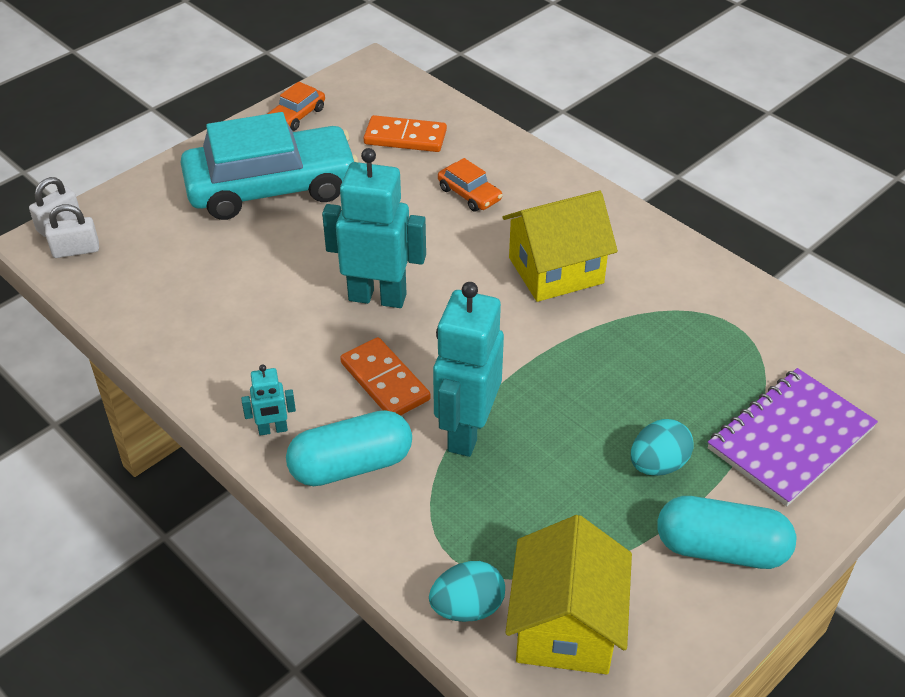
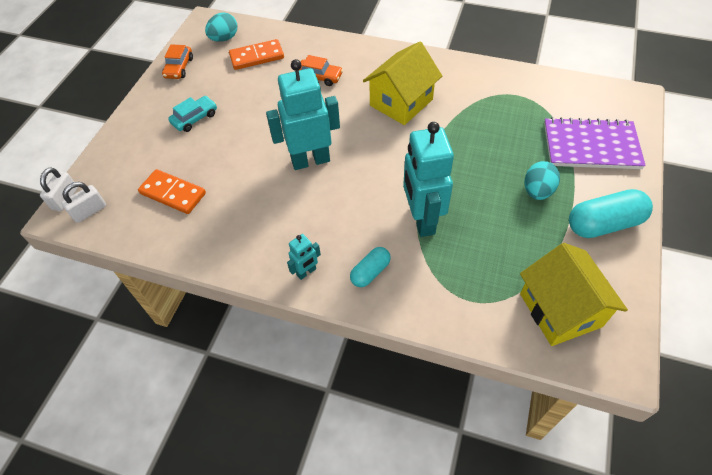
camera: 25 degrees left, 10 degrees up
turquoise car [180,112,358,220] -> turquoise car [168,96,217,132], size x0.41
turquoise capsule [286,410,412,486] -> turquoise capsule [350,247,391,287], size x0.58
orange domino [340,337,431,416] -> orange domino moved to [138,169,206,214]
turquoise egg [429,561,505,622] -> turquoise egg moved to [205,12,237,42]
purple notebook [708,368,878,506] -> purple notebook turned 75 degrees clockwise [544,117,646,169]

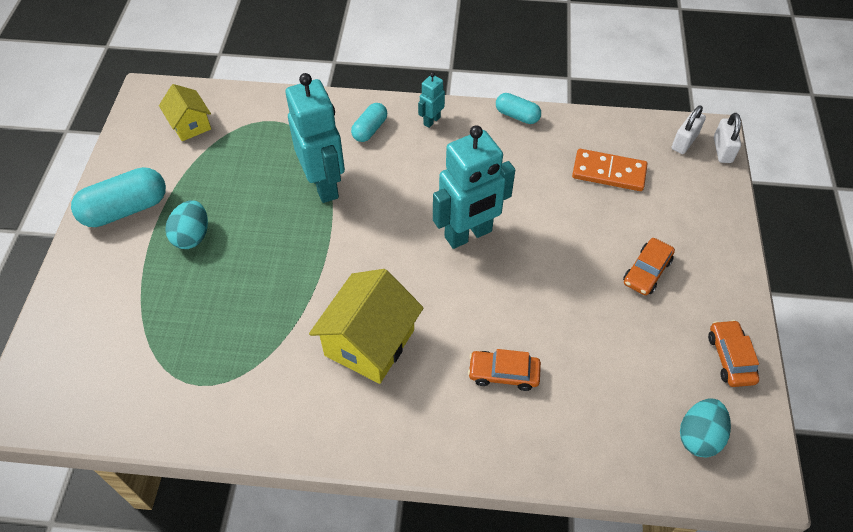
camera: 165 degrees right, 0 degrees up
turquoise car [168,96,217,132] -> orange car [623,238,675,295]
orange domino [229,39,284,70] -> none
yellow house [520,243,628,346] -> yellow house [159,84,211,141], size x0.59
purple notebook [544,117,646,169] -> none
none -> turquoise capsule [496,93,541,124]

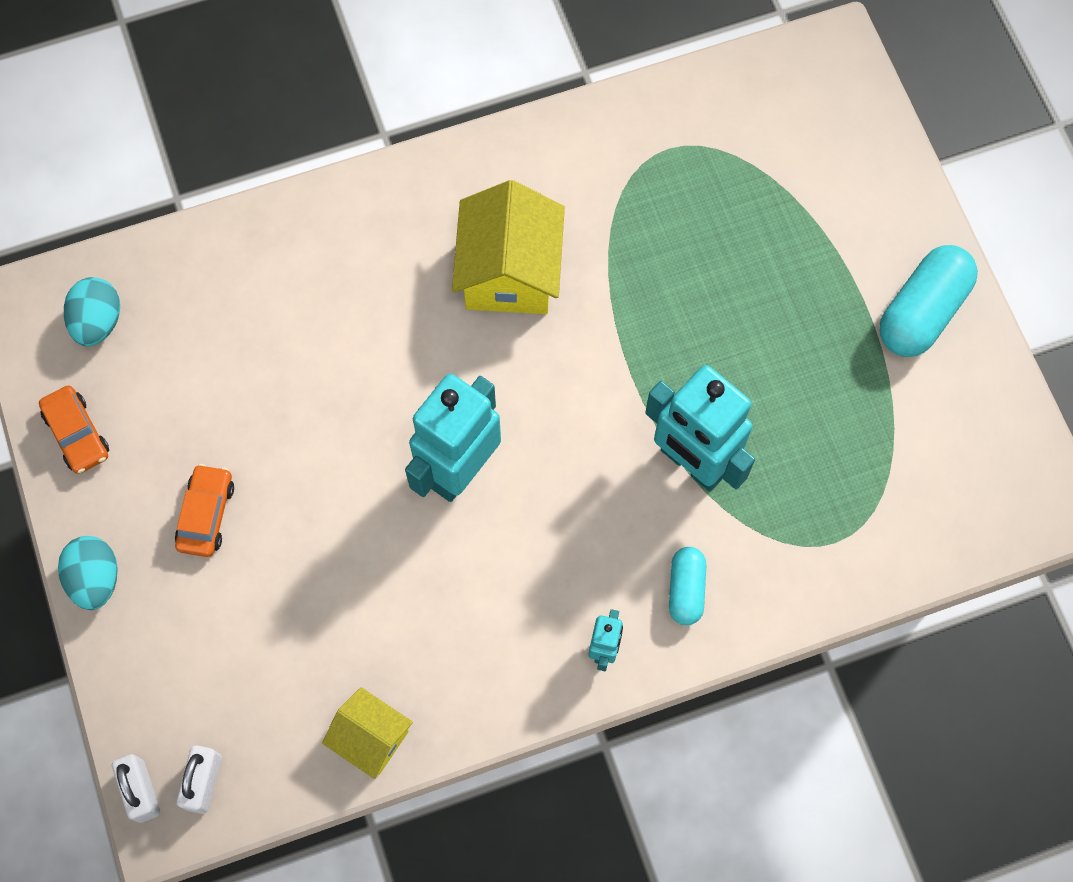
camera: 155 degrees right, 15 degrees up
yellow house [159,84,211,141] -> yellow house moved to [322,687,413,779]
turquoise egg [165,200,208,249] -> turquoise egg moved to [58,536,118,610]
orange car [468,349,541,391] -> none
turquoise capsule [496,93,541,124] -> none
orange domino [572,149,647,191] -> none

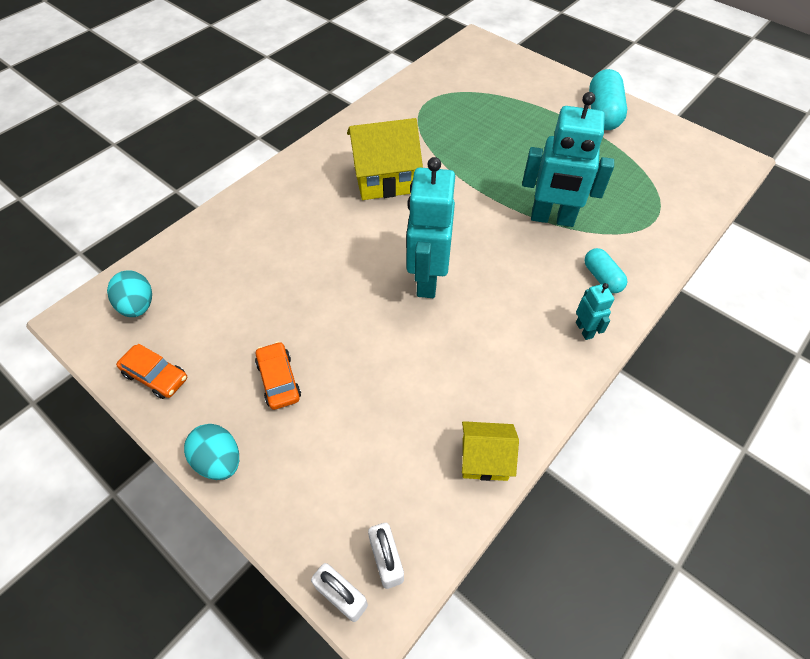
camera: 30 degrees left, 15 degrees down
yellow house [452,180,565,314] -> yellow house turned 75 degrees counterclockwise [347,118,423,200]

